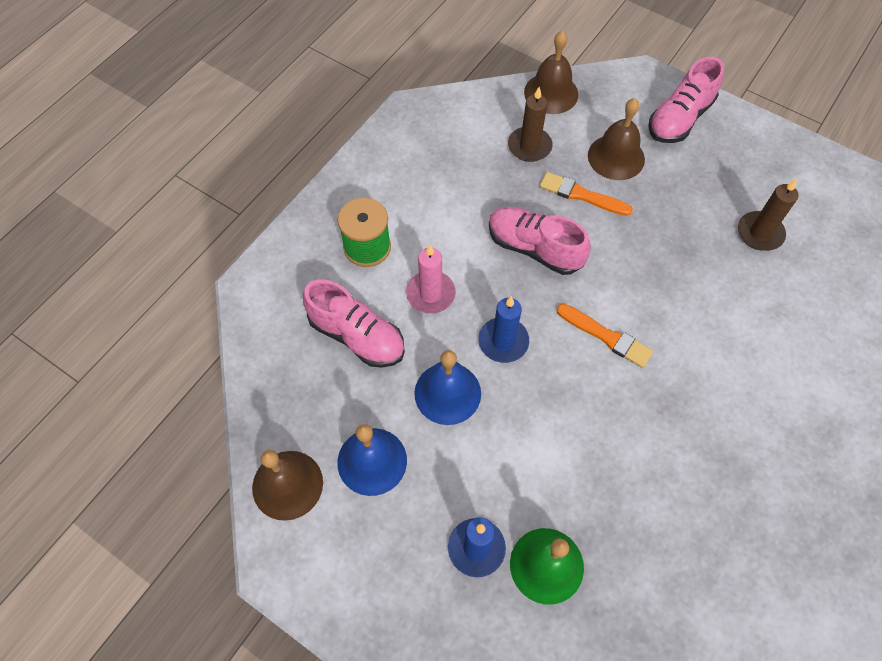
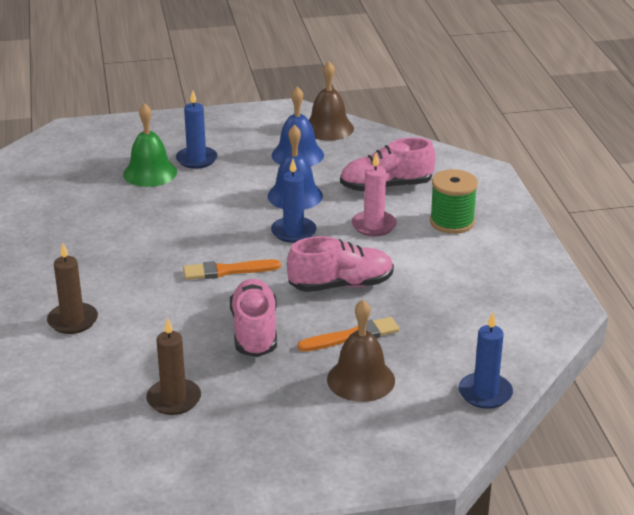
camera: 135 degrees right, 30 degrees down
brown candle [508,87,553,162] -> brown candle moved to [47,243,98,334]
brown bell [524,31,578,114] -> blue candle [459,312,513,409]
pink shoe [648,57,724,143] -> pink shoe moved to [230,279,277,357]

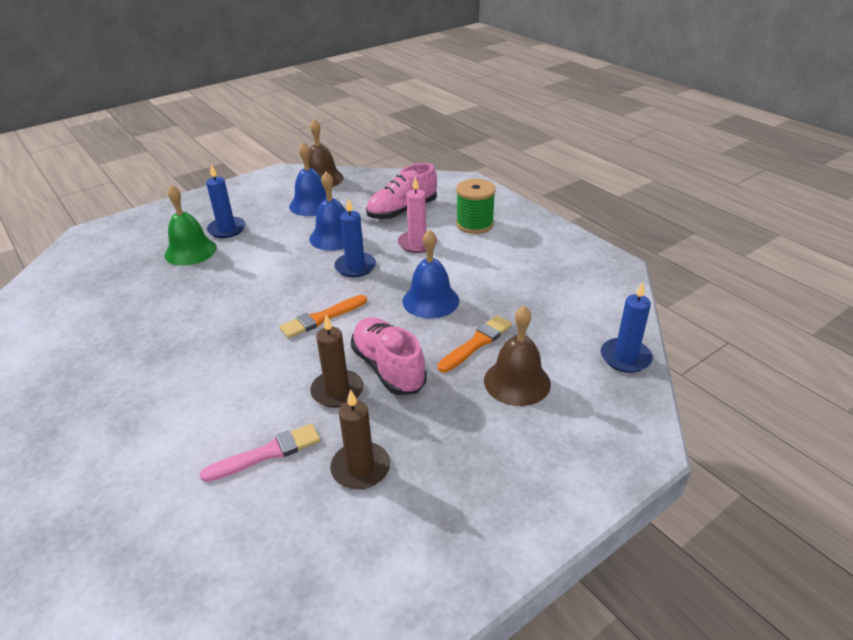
camera: 25 degrees left, 5 degrees up
brown candle [47,243,98,334] -> brown candle moved to [310,315,363,408]
pink shoe [287,236,394,292] -> blue bell [402,229,459,319]
none -> pink brush [200,424,321,482]

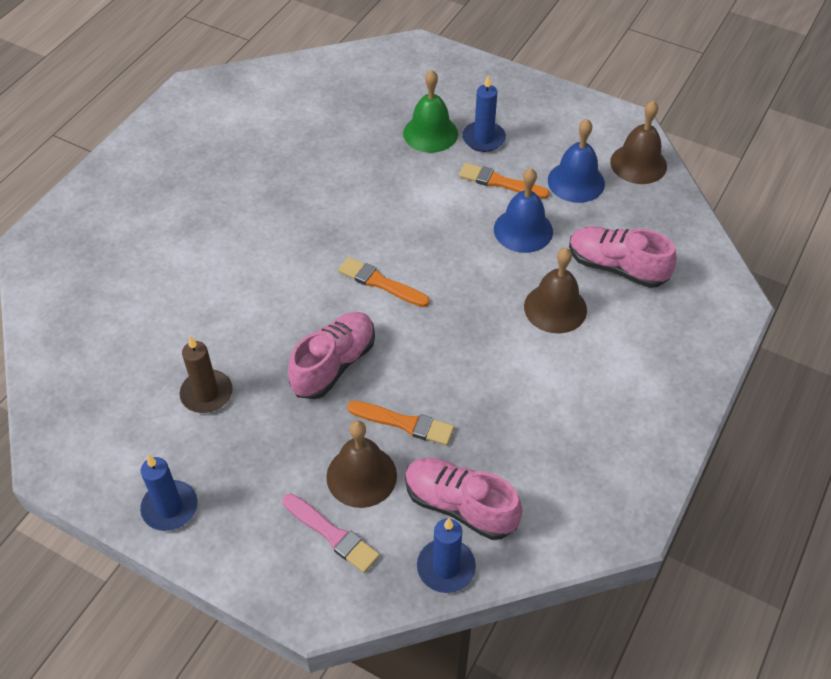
camera: 65 degrees right, 15 degrees up
pink brush [200,424,321,482] -> pink brush moved to [283,494,380,573]
brown candle [310,315,363,408] -> none
blue candle [334,198,376,277] -> blue candle moved to [140,455,198,531]
pink candle [398,177,437,253] -> brown bell [524,248,587,333]
blue bell [402,229,459,319] -> none
green spool [456,179,496,234] -> none
none -> pink shoe [405,458,523,540]
none -> orange brush [459,163,550,199]

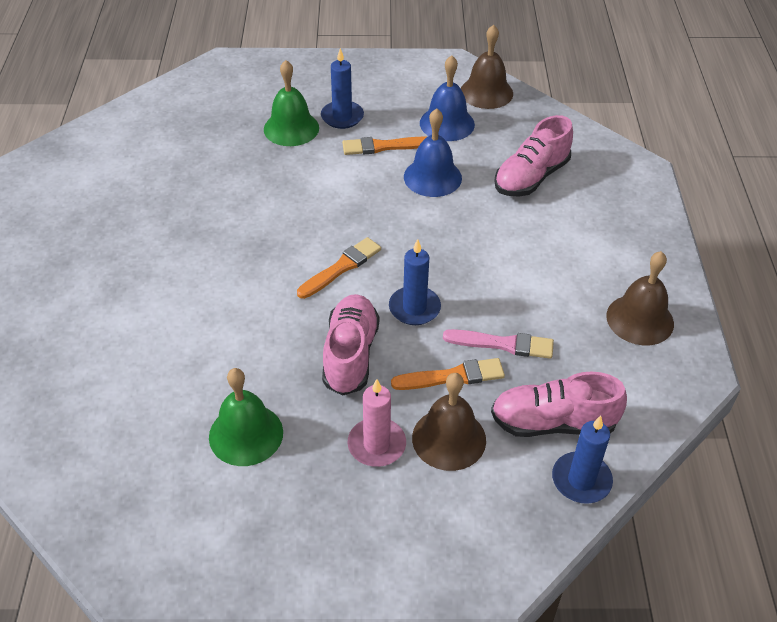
camera: 30 degrees left, 5 degrees down
blue candle [140,455,198,531] -> blue candle moved to [389,239,441,325]
brown candle [179,336,233,413] -> green bell [209,368,283,466]
pink brush [283,494,380,573] -> pink brush moved to [443,329,554,359]
orange brush [338,257,430,307] -> orange brush turned 135 degrees clockwise [297,237,381,299]
brown bell [524,248,587,333] -> brown bell moved to [606,251,674,346]
pink shoe [569,226,677,288] -> pink shoe turned 45 degrees counterclockwise [494,115,573,196]
none -> pink candle [348,379,406,467]

